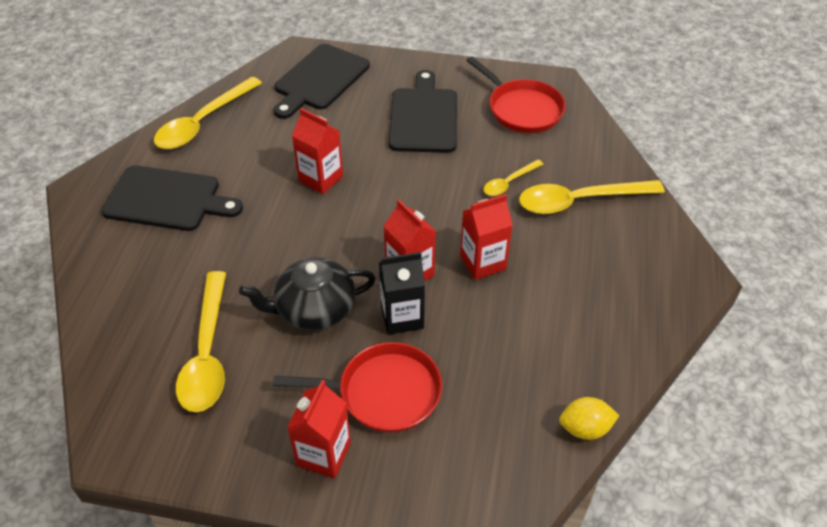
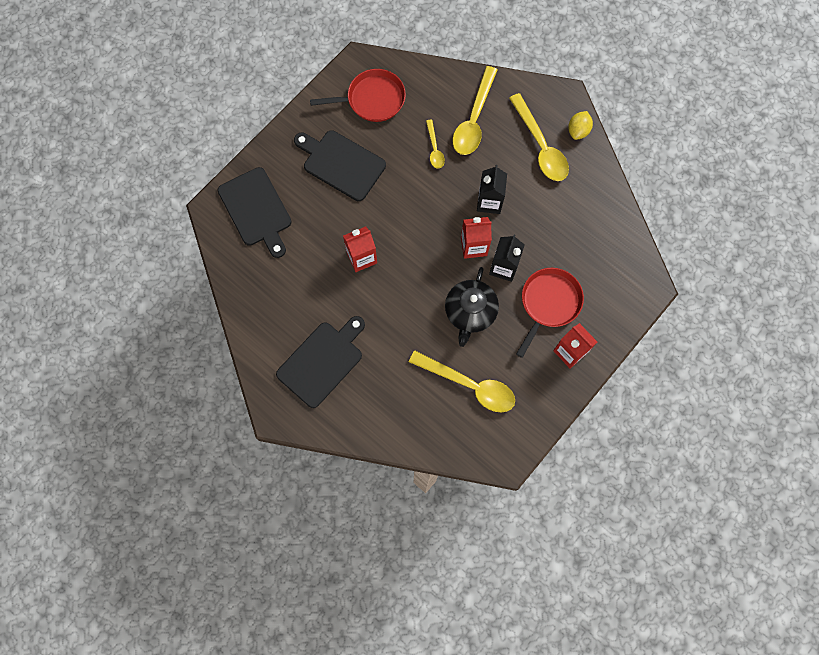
camera: 60 degrees left, 25 degrees up
yellow spoon [154,77,262,149] -> yellow spoon moved to [509,93,569,181]
red carton [460,194,513,280] -> black carton [477,165,507,214]
yellow lemon [559,397,619,440] -> yellow lemon moved to [568,111,593,140]

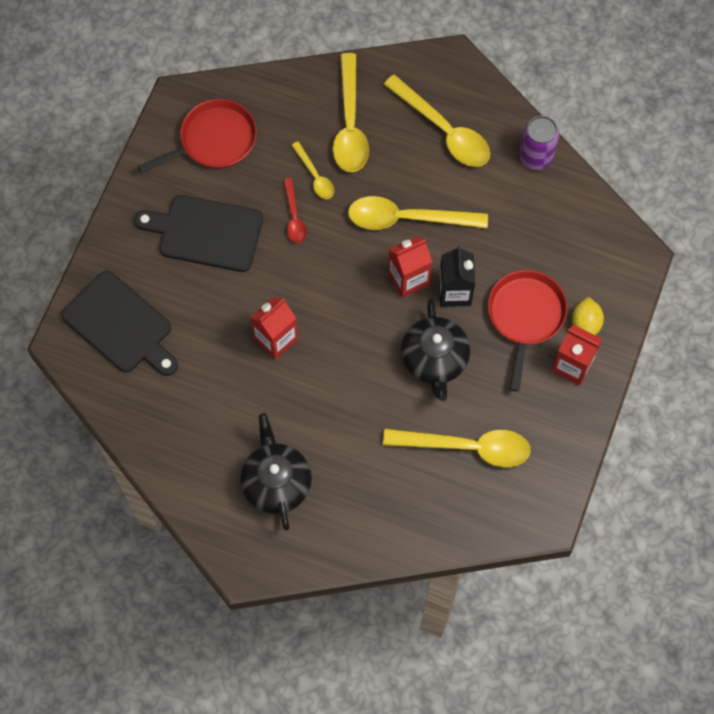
camera: 20 degrees left, 5 degrees down
black cutting board [276,316,365,408] -> black teapot [240,413,312,530]
black carton [477,165,507,214] -> yellow spoon [348,196,488,230]
yellow lemon [568,111,593,140] -> yellow lemon moved to [572,297,604,335]
none -> red spoon [284,178,307,243]
none -> purple can [519,116,559,170]

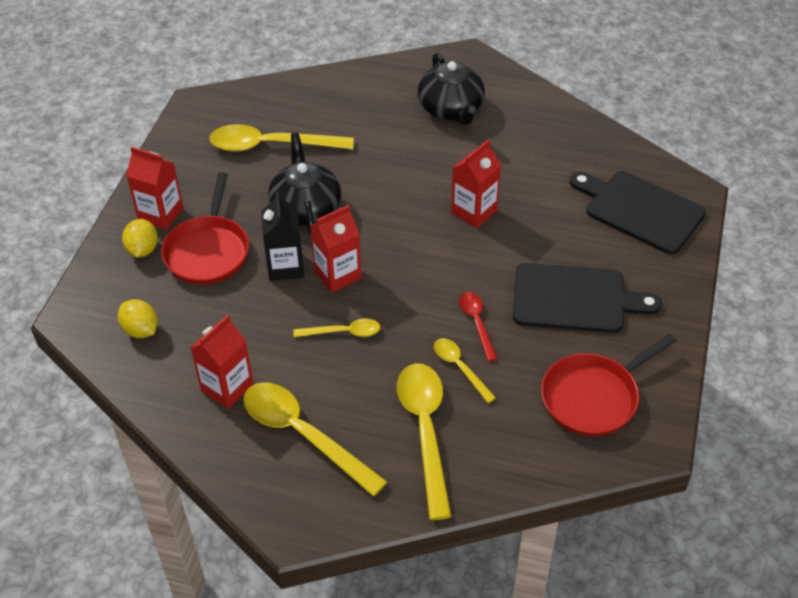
camera: 175 degrees right, 20 degrees down
yellow spoon [348,196,488,230] -> yellow spoon [293,318,380,337], size x0.53
purple can [519,116,559,170] -> none
none -> yellow lemon [118,299,158,338]
none -> red carton [191,315,253,409]

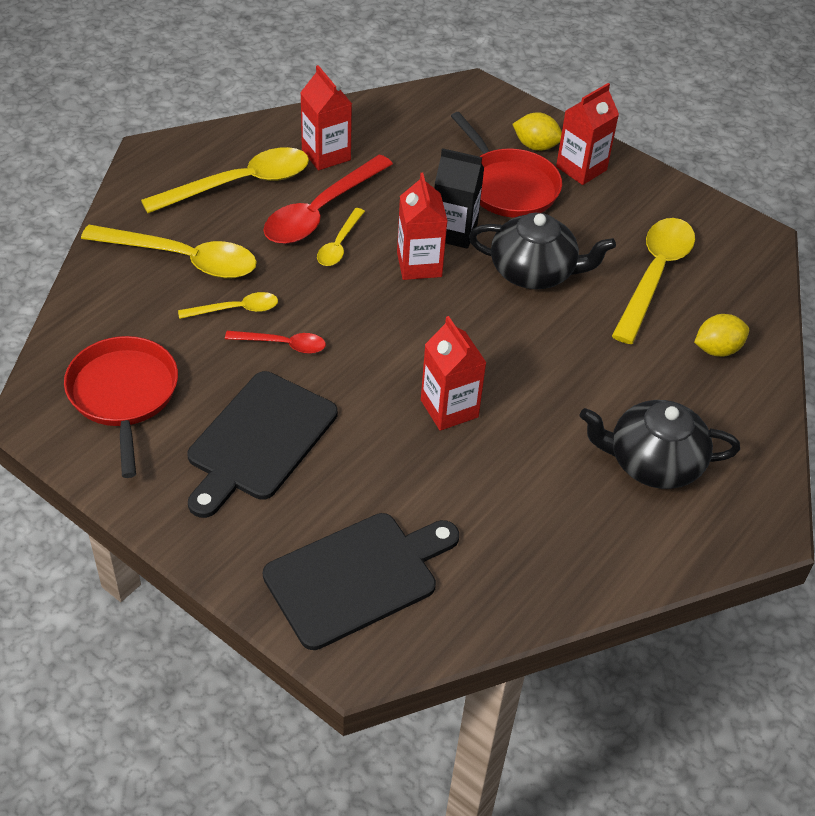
camera: 110 degrees right, 0 degrees up
yellow lemon [118,299,158,338] -> yellow lemon moved to [694,314,749,357]
red pan [161,172,249,285] -> red pan turned 150 degrees counterclockwise [451,112,562,218]
none -> red spoon [263,155,393,244]

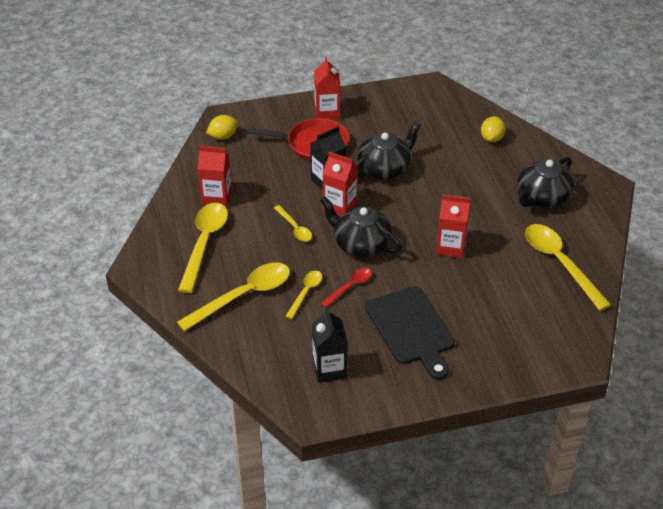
camera: 50 degrees left, 5 degrees down
red pan [64,336,178,478] -> black carton [312,307,348,383]
red spoon [263,155,393,244] -> none
black cutting board [263,513,459,650] -> none
yellow lemon [512,112,562,151] -> yellow lemon moved to [206,115,238,140]
yellow spoon [612,218,695,344] -> yellow spoon moved to [525,224,611,311]
none -> black teapot [320,196,402,257]

